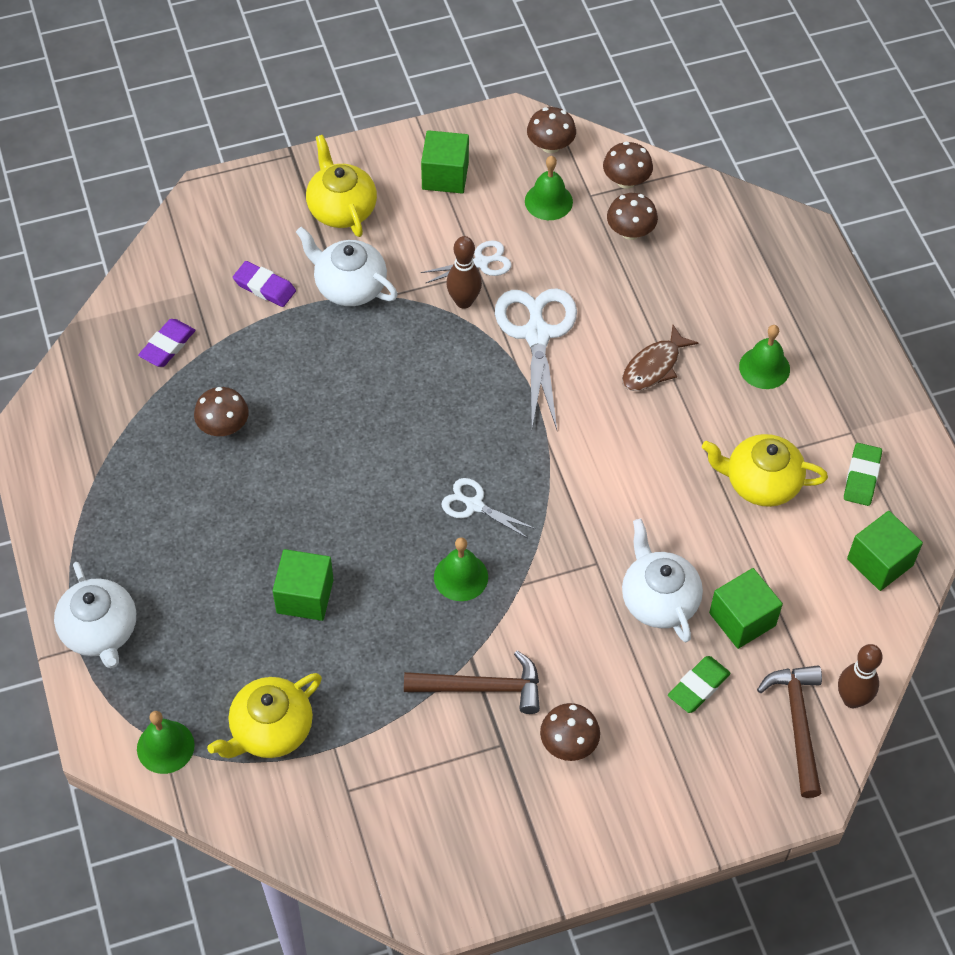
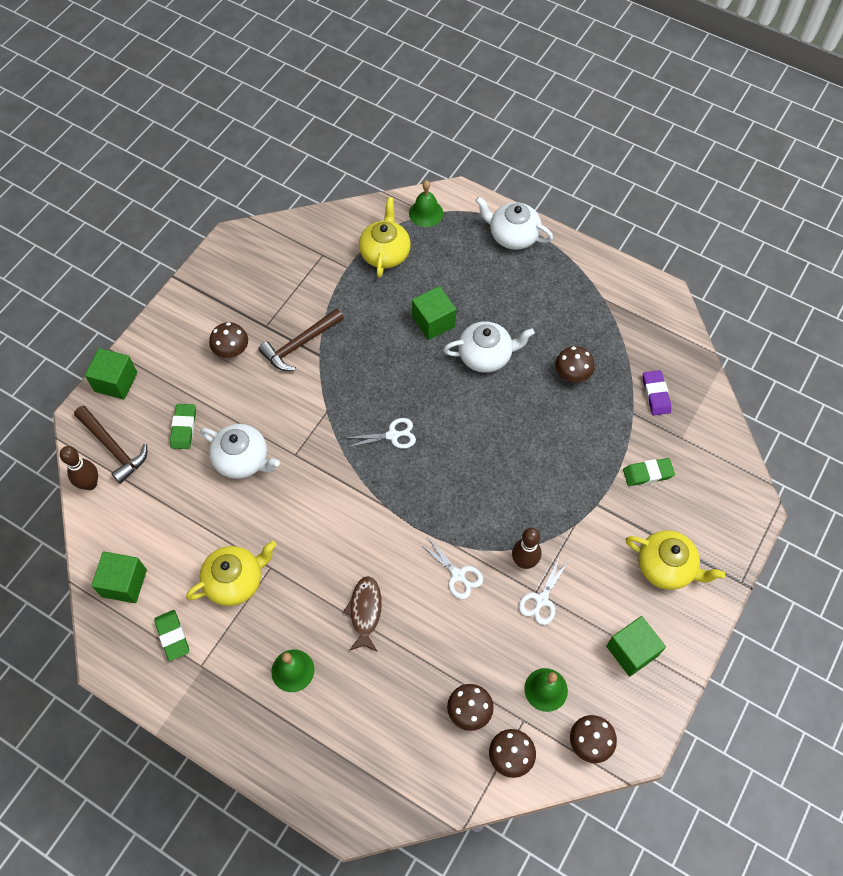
camera: 140 degrees right, 5 degrees up
purple eraser [233,261,296,307] -> green eraser [623,458,675,486]
white teapot [296,227,398,306] -> white teapot moved to [443,321,535,373]
green bell [434,537,488,601] -> none
white scissors [495,288,577,430] -> white scissors [419,536,483,599], size x0.54
green cube [709,568,783,649] -> green cube moved to [85,348,137,400]

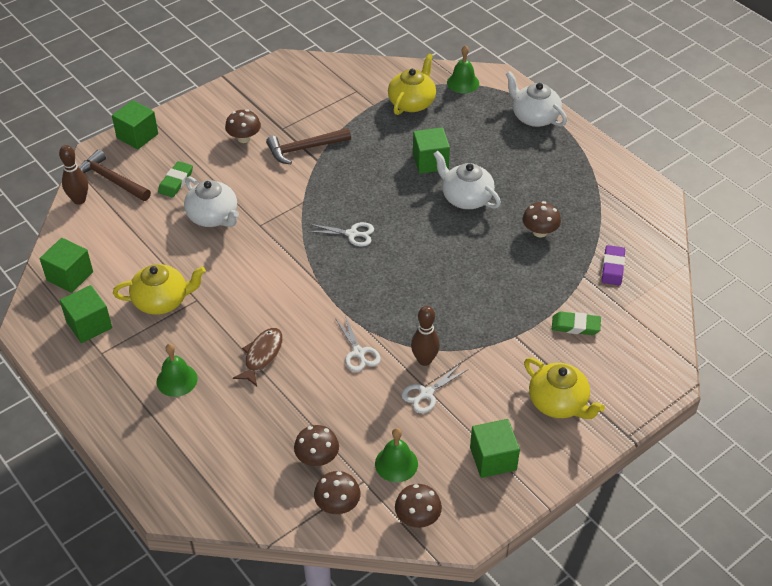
camera: 20 degrees right, 15 degrees down
brown hammer [74,406,147,484] -> brown hammer turned 150 degrees clockwise [79,150,151,201]
green eraser [155,610,189,661] -> green cube [60,285,112,343]
white teapot [443,321,535,373] -> white teapot turned 150 degrees counterclockwise [433,151,501,209]

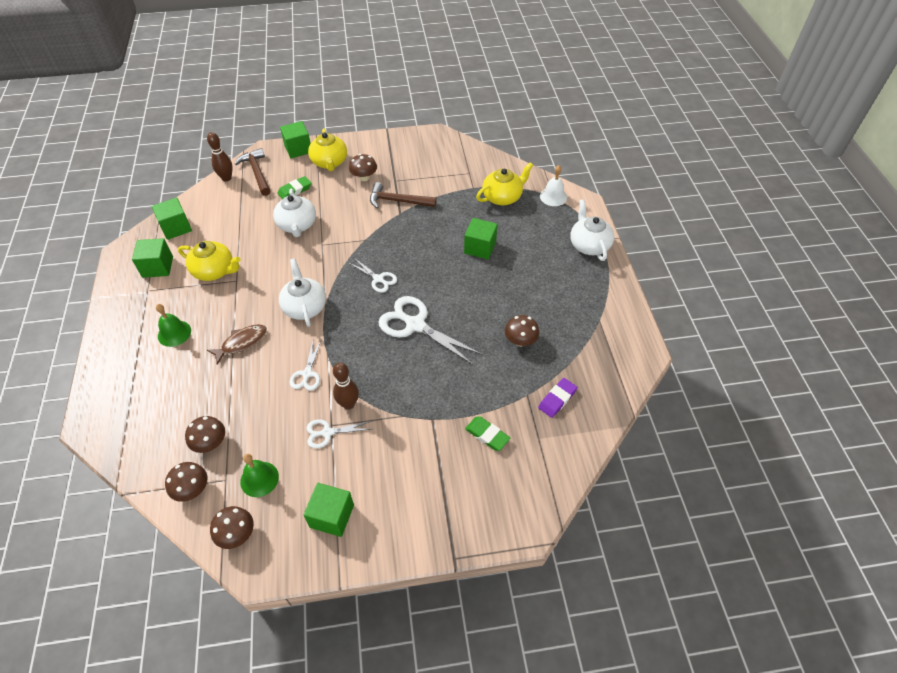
camera: 30 degrees right, 5 degrees up
white teapot [433,151,501,209] -> white teapot moved to [279,258,326,327]
green bell [447,45,479,93] -> white bell [540,165,567,206]
yellow teapot [524,358,605,419] -> yellow teapot moved to [308,129,347,171]
none -> white scissors [378,296,482,365]

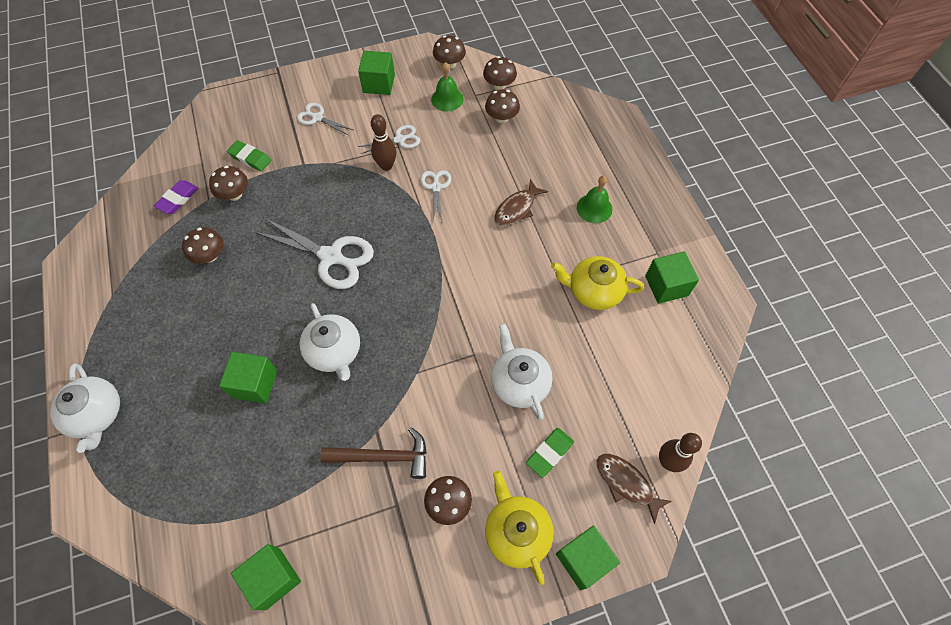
camera: 170 degrees right, 10 degrees up
green cube [152,198,192,240] -> green cube moved to [231,544,301,610]
brown hammer [235,148,271,196] -> brown fish [596,454,672,524]
white teapot [279,258,326,327] -> white teapot moved to [300,303,360,381]
white scissors [349,258,397,293] -> white scissors moved to [297,103,353,136]
yellow teapot [476,162,533,205] -> none
white bell [540,165,567,206] -> none
none -> brown mushroom [209,166,248,201]

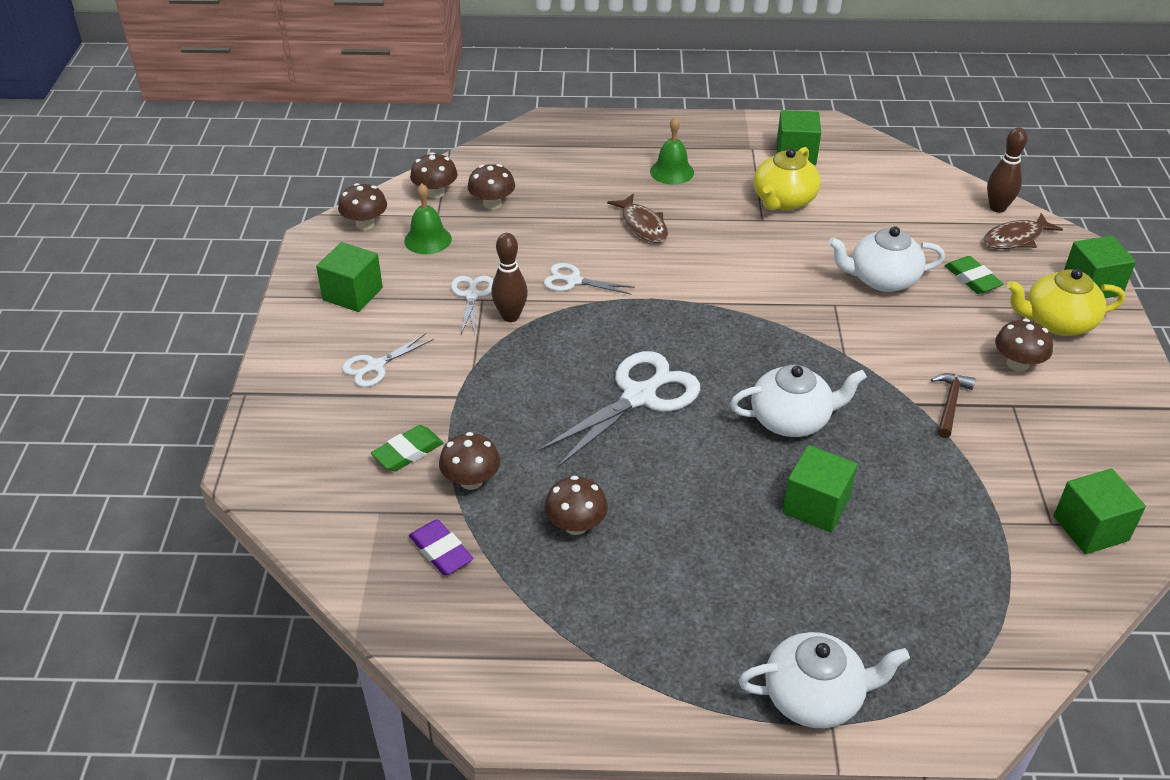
camera: 70 degrees left, 20 degrees down
brown hammer [320,427,427,479] -> brown hammer [931,373,975,438], size x0.66

